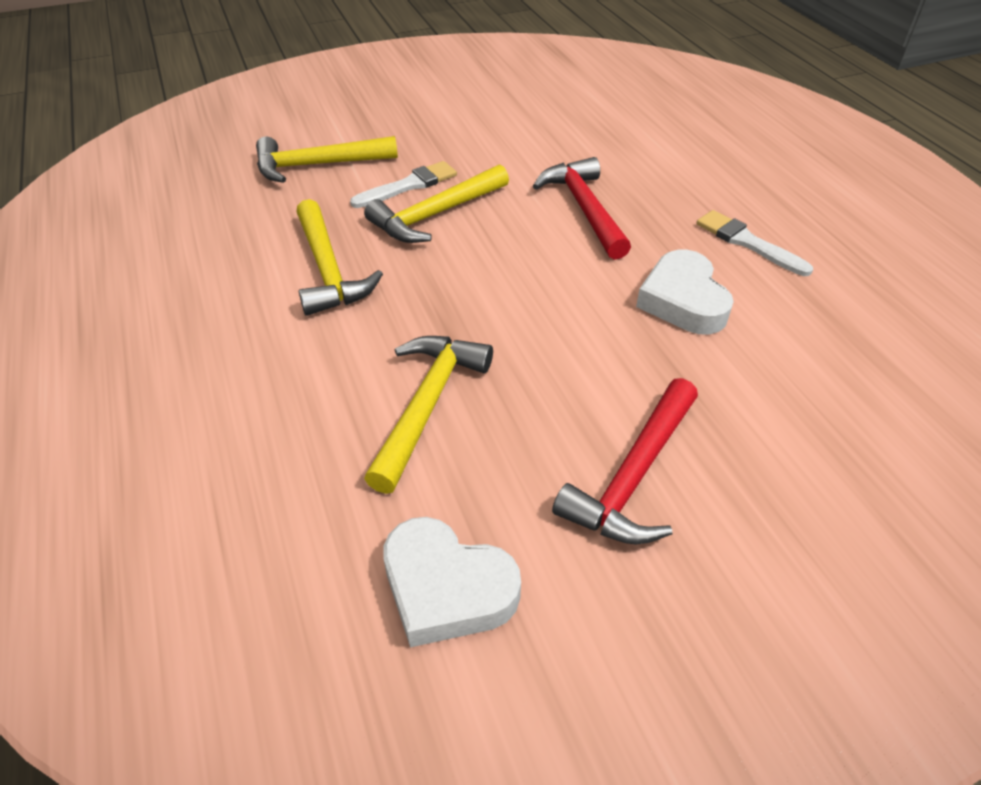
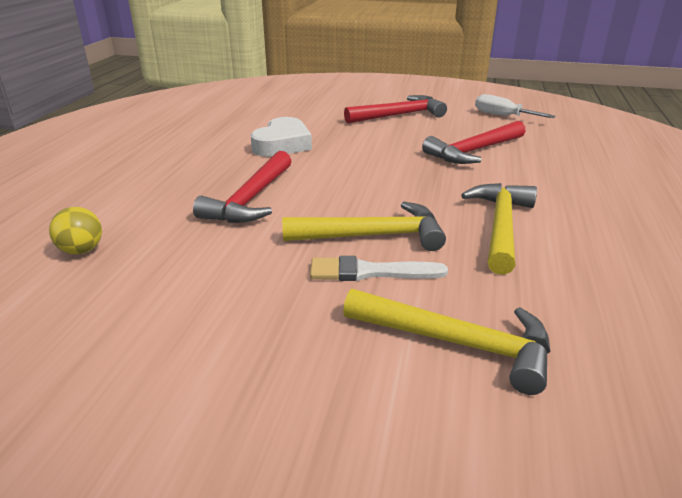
camera: 145 degrees left, 15 degrees down
yellow hammer [364,336,493,494] -> red hammer [422,121,526,164]
white heart [383,517,521,647] -> white screwdriver [475,94,556,118]
white brush [696,210,813,276] -> none
none -> yellow ball [49,207,102,255]

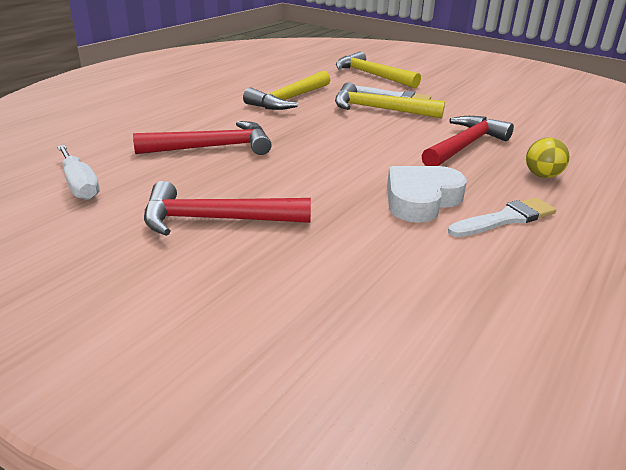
camera: 160 degrees left, 0 degrees up
yellow ball [49,207,102,255] -> yellow ball moved to [526,137,569,178]
none -> white brush [448,197,556,237]

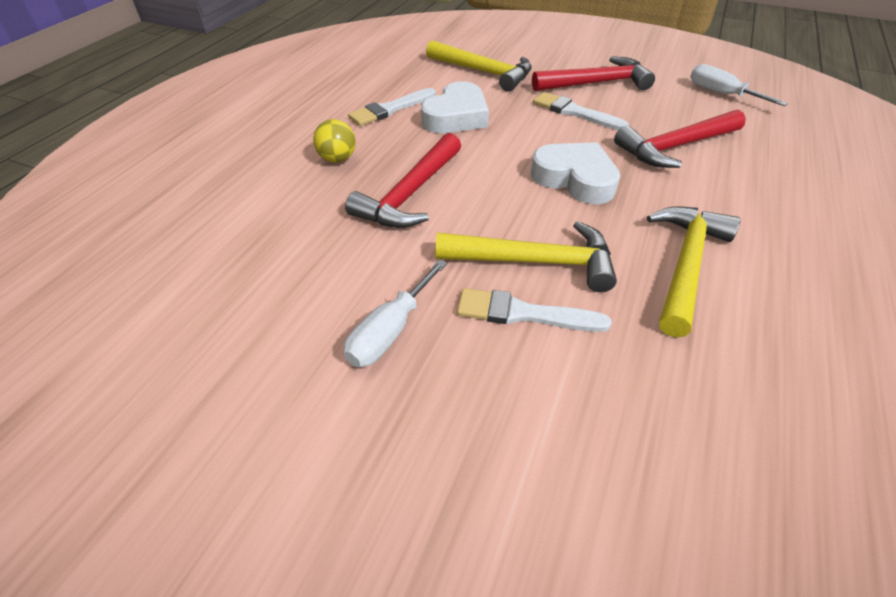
camera: 170 degrees right, 15 degrees up
yellow hammer [336,51,421,88] -> yellow hammer moved to [426,40,532,92]
none -> white screwdriver [344,259,447,367]
none -> white heart [531,142,620,204]
none -> white brush [533,92,629,130]

